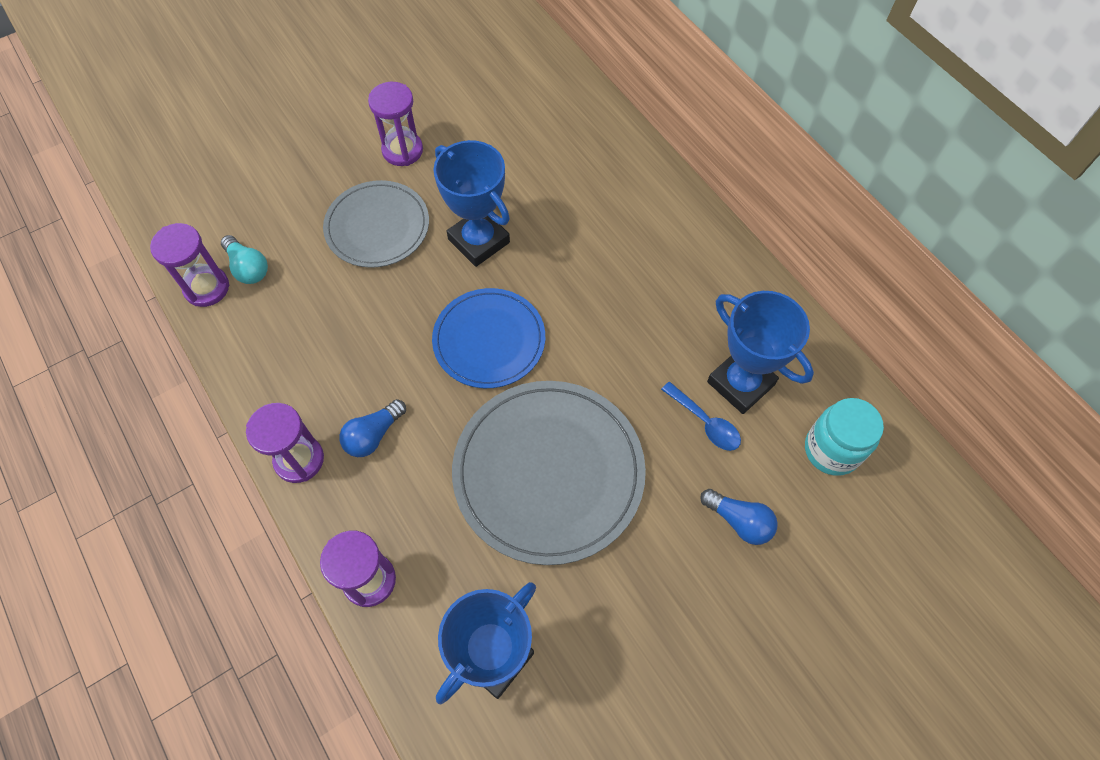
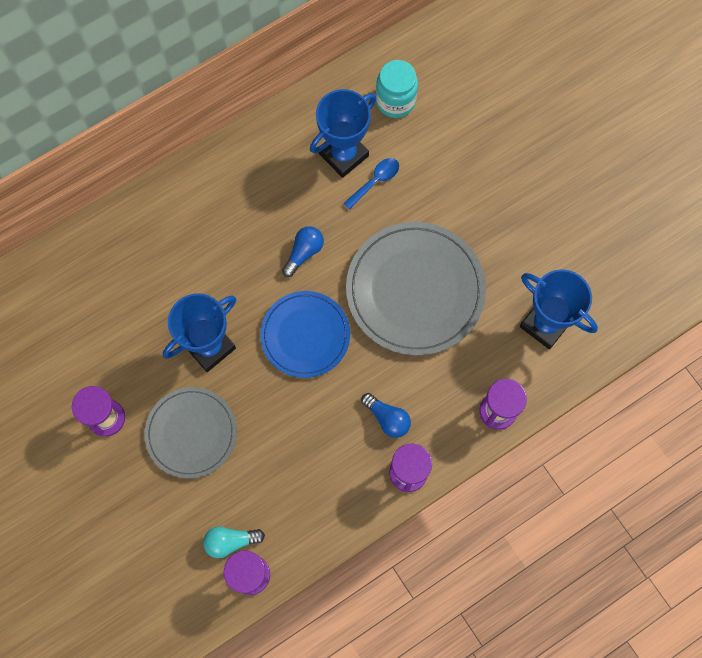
camera: 90 degrees left, 10 degrees up
turquoise light bulb [221,235,268,284] -> turquoise light bulb turned 150 degrees counterclockwise [203,527,265,558]
blue light bulb [700,489,778,545] -> blue light bulb moved to [282,226,324,277]

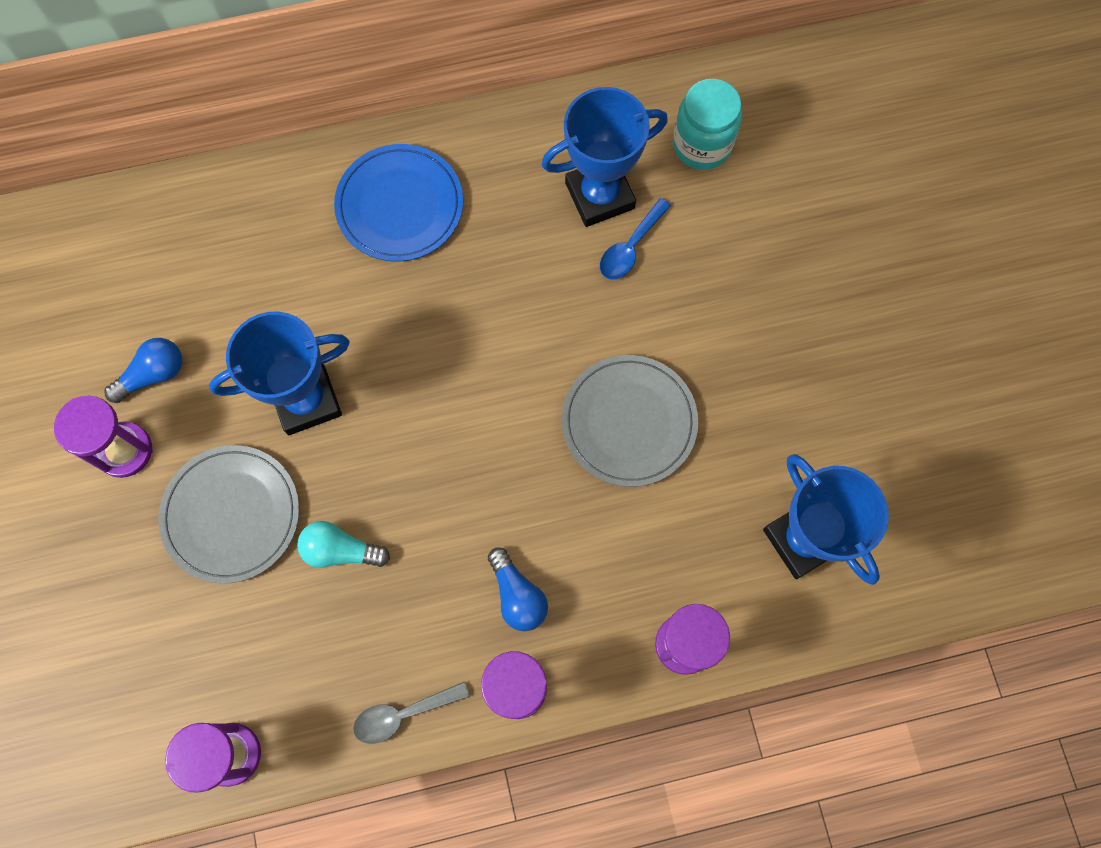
camera: 20 degrees right, 0 degrees up
turquoise light bulb [203,527,265,558] -> turquoise light bulb moved to [297,521,390,568]
blue plate [260,291,350,378] -> blue plate moved to [334,144,463,262]
blue light bulb [282,226,324,277] -> blue light bulb moved to [104,338,182,403]
blue spoon [343,158,399,210] -> blue spoon turned 150 degrees clockwise [600,198,671,280]
grey plate [346,222,486,356] -> grey plate [562,355,698,487], size x0.64
none -> grey spoon [353,682,470,744]

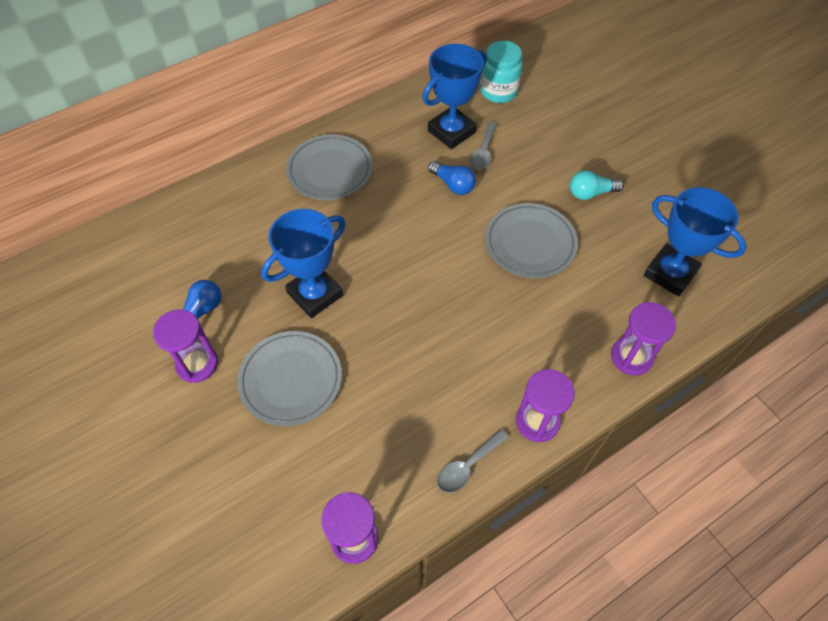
camera: 20 degrees left, 15 degrees down
turquoise light bulb [297,521,390,568] -> turquoise light bulb moved to [570,170,624,200]
blue plate [334,144,463,262] -> grey plate [286,134,372,200]
blue light bulb [488,547,548,631] -> blue light bulb moved to [428,161,476,195]
blue spoon [600,198,671,280] -> grey spoon [470,122,497,170]

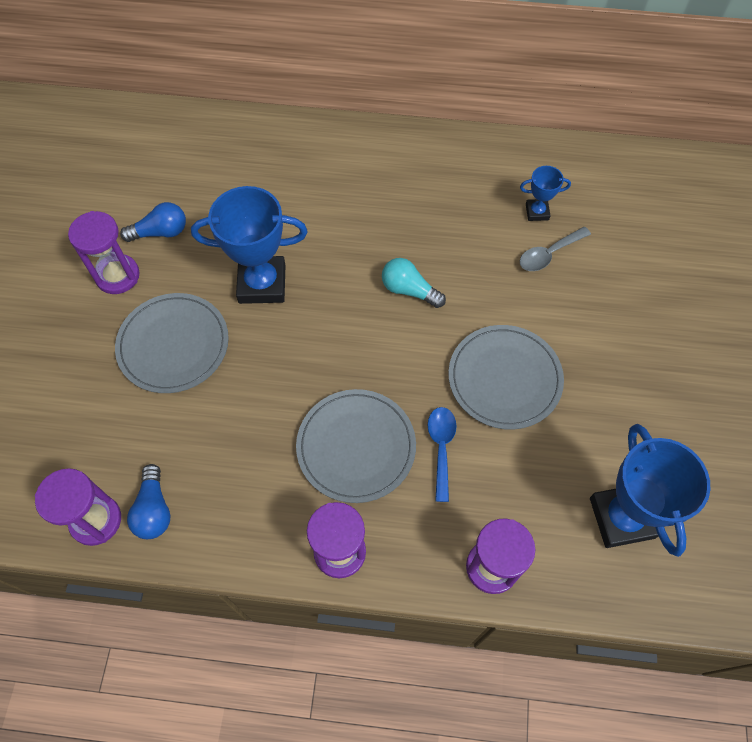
camera: 40 degrees right, 5 degrees up
grey plate [286,134,372,200] -> grey plate moved to [296,389,416,503]
blue trophy [422,44,487,149] -> blue trophy [520,166,571,221], size x0.49
blue light bulb [428,161,476,195] -> blue light bulb moved to [127,464,171,539]
grey spoon [437,429,509,493] -> none
turquoise jar [480,41,523,103] -> none
turquoise light bulb [570,170,624,200] -> turquoise light bulb moved to [382,258,446,308]
none -> blue spoon [428,407,456,502]

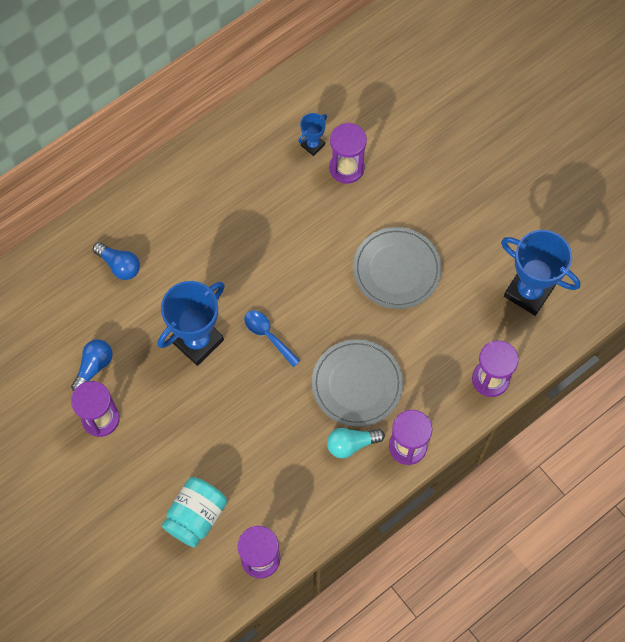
camera: 45 degrees left, 5 degrees up
grey plate [115,293,229,393] -> none
blue light bulb [127,464,171,539] -> blue light bulb moved to [93,242,140,280]
turquoise light bulb [382,258,446,308] -> turquoise light bulb moved to [327,428,385,458]
blue spoon [428,407,456,502] -> blue spoon moved to [244,310,300,367]
grey spoon [520,227,591,271] -> purple hourglass [329,123,367,184]
none -> turquoise jar [162,477,227,547]

